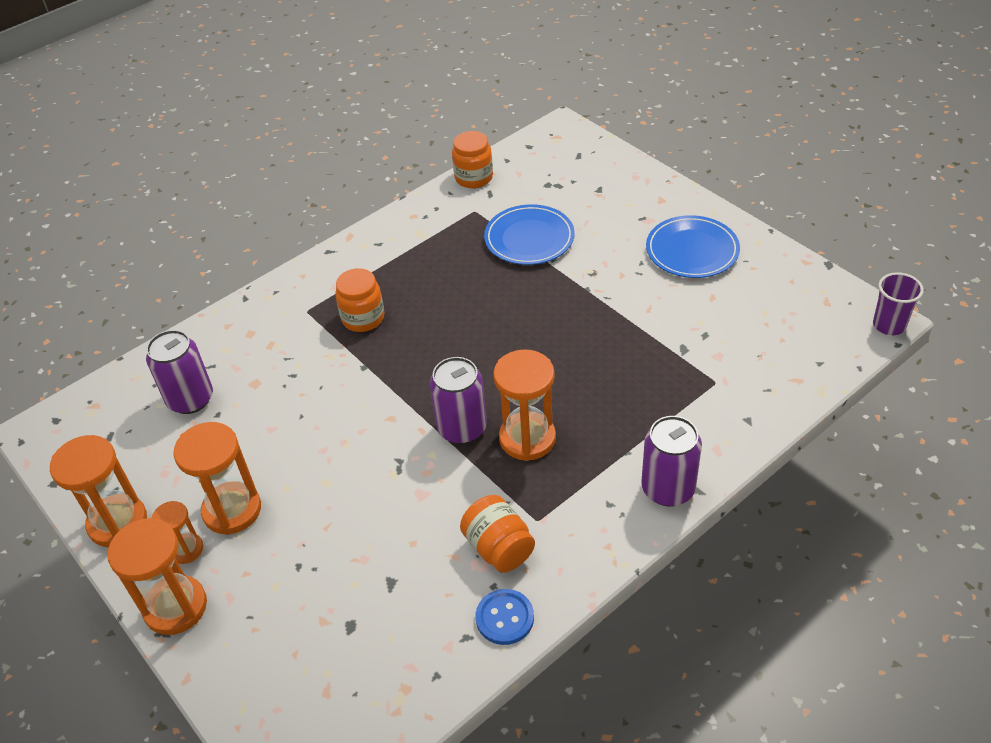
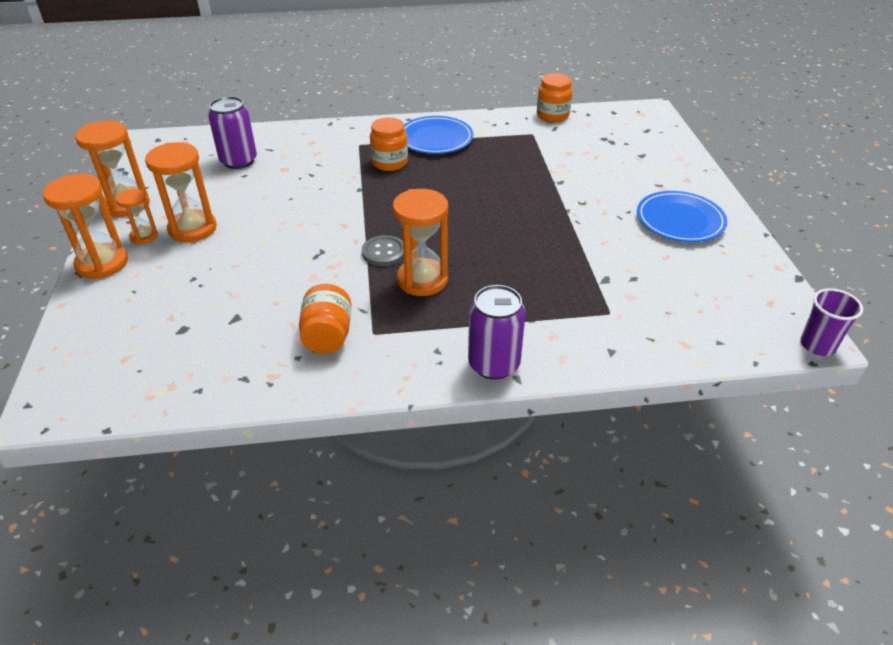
camera: 30 degrees right, 5 degrees down
purple can [430,357,487,444] -> grey button [362,235,404,266]
blue button [476,589,534,645] -> none
blue plate [484,204,575,265] -> blue plate moved to [404,116,473,154]

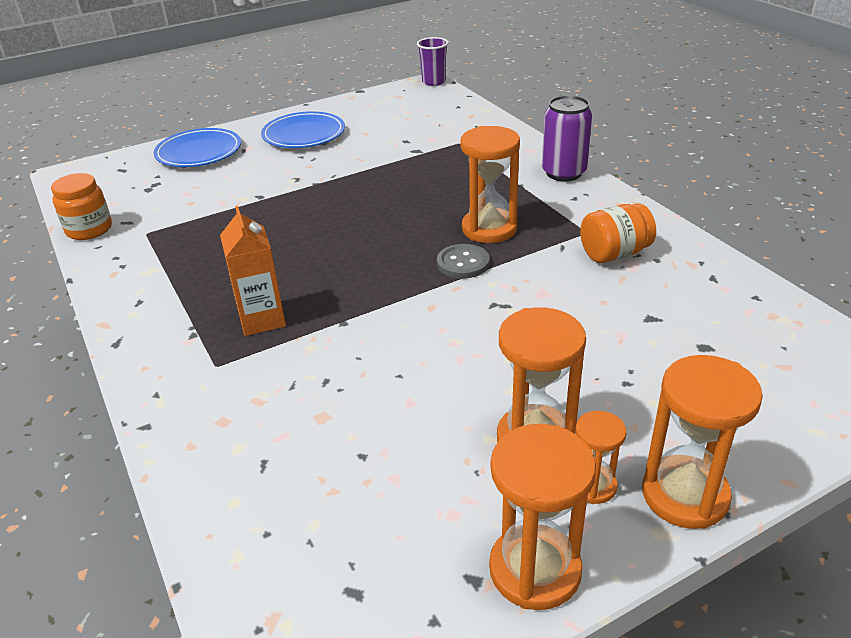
camera: 110 degrees left, 5 degrees down
purple can [208,96,257,169] -> none
orange jar [370,117,408,171] -> orange carton [220,206,286,336]
blue plate [404,116,473,154] -> blue plate moved to [154,128,241,167]

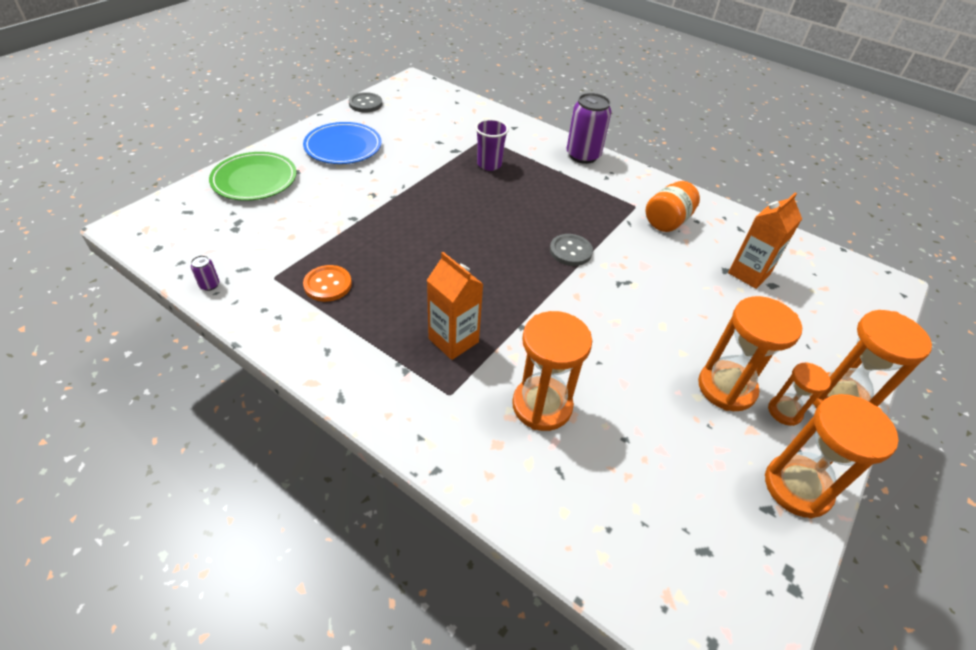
camera: 30 degrees left, 10 degrees up
orange jar [51,173,112,240] -> purple can [191,255,219,291]
blue plate [154,128,241,167] -> green plate [209,152,297,201]
purple cup [417,37,448,86] -> purple cup moved to [475,119,509,171]
orange hourglass [460,126,520,243] -> orange hourglass moved to [512,311,592,431]
none -> orange button [303,265,352,302]
none -> grey button [349,92,382,113]
none -> orange carton [728,193,802,289]

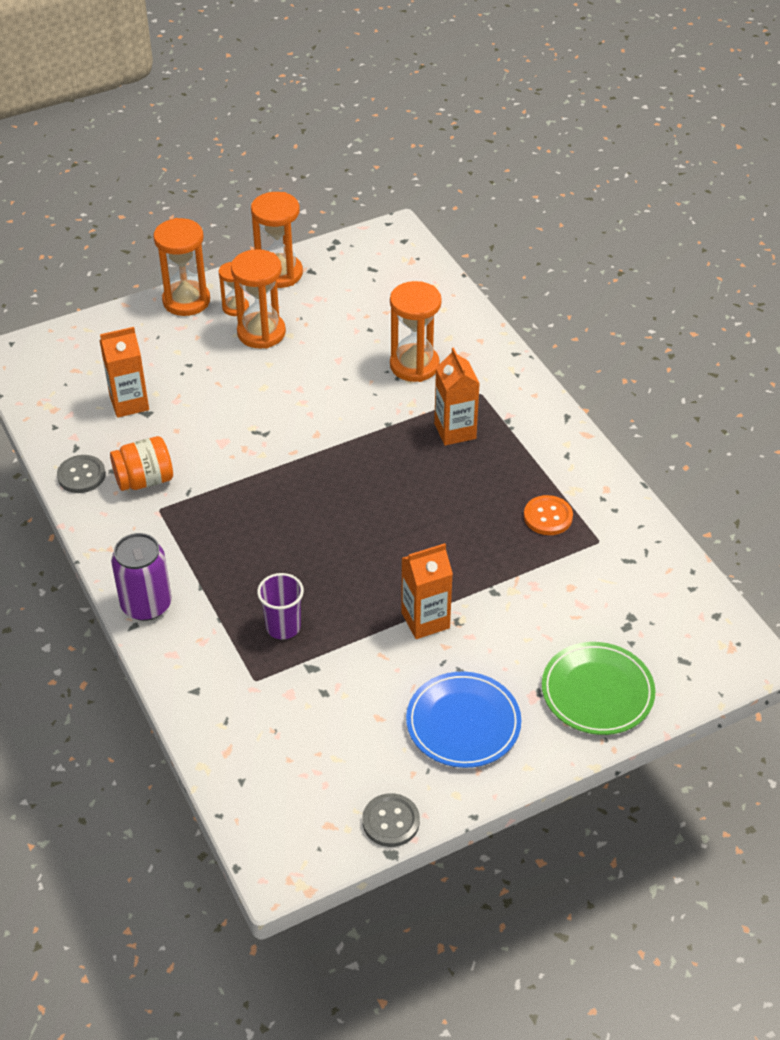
camera: 150 degrees left, 0 degrees up
purple can [191,255,219,291] -> none
grey button [550,234,593,266] -> grey button moved to [57,455,106,493]
none -> orange carton [401,543,453,639]

